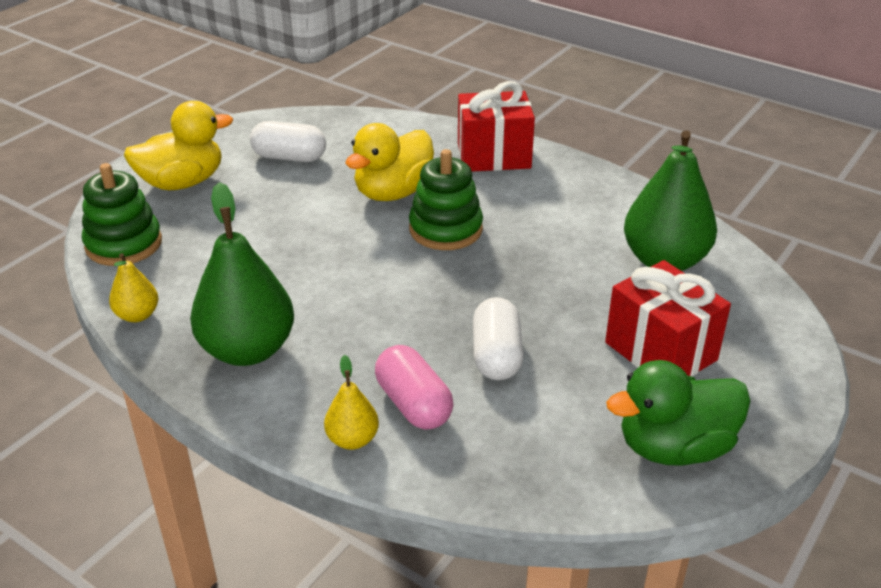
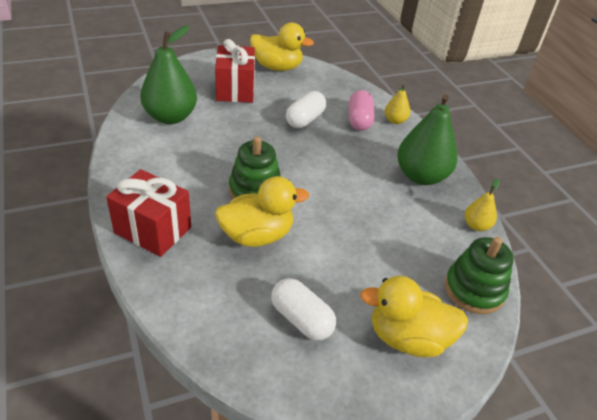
camera: 150 degrees left, 5 degrees up
green duck [606,360,751,466] -> yellow duck [250,23,314,71]

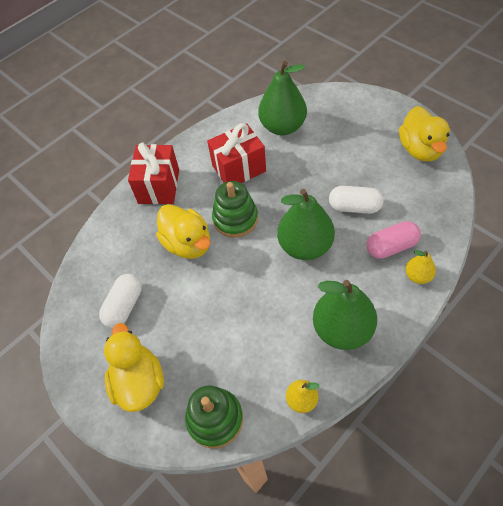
camera: 75 degrees right, 15 degrees up
red gift [215,39,255,103] -> red gift moved to [207,123,266,183]
none -> green pear [277,189,335,260]

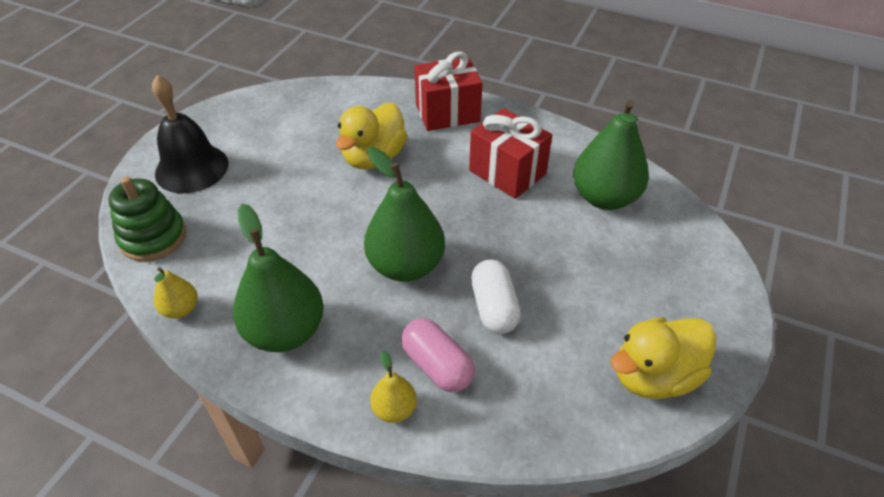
camera: 65 degrees right, 10 degrees down
white capsule [99,274,142,328] -> none
yellow duck [104,323,164,412] -> black bell [152,75,229,193]
green stacking toy [212,181,258,238] -> none

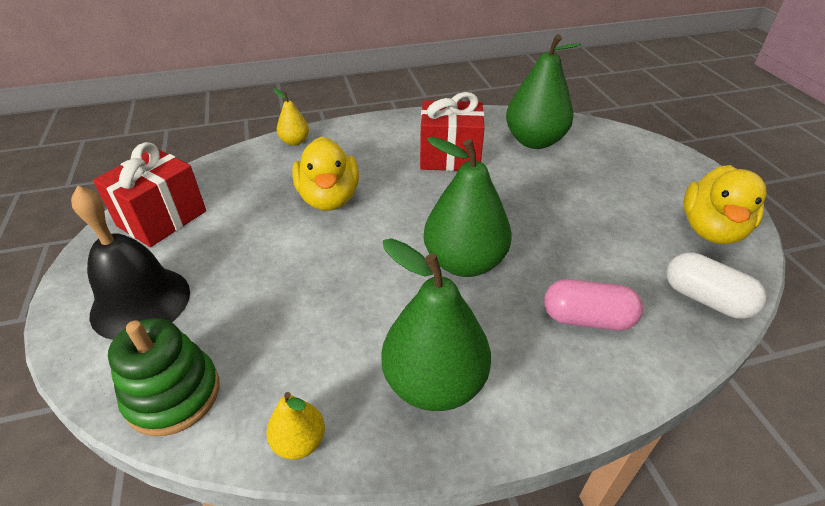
camera: 40 degrees left, 5 degrees down
yellow pear [370,350,417,423] -> yellow pear moved to [273,89,309,146]
red gift [415,51,483,131] -> red gift moved to [93,142,206,247]
white capsule [471,259,521,334] -> white capsule moved to [667,252,766,319]

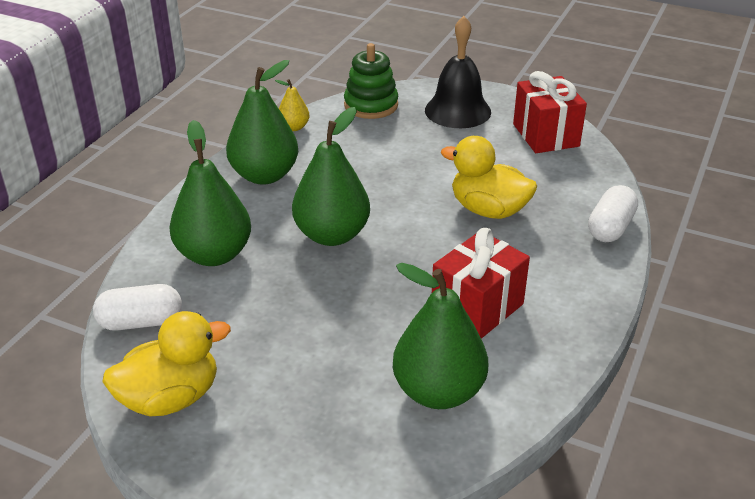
camera: 130 degrees right, 5 degrees down
yellow pear [273,89,309,146] -> white capsule [588,185,638,242]
pink capsule [544,279,643,331] -> green pear [169,120,251,266]
yellow duck [683,165,767,244] -> yellow duck turned 90 degrees clockwise [103,311,231,416]

